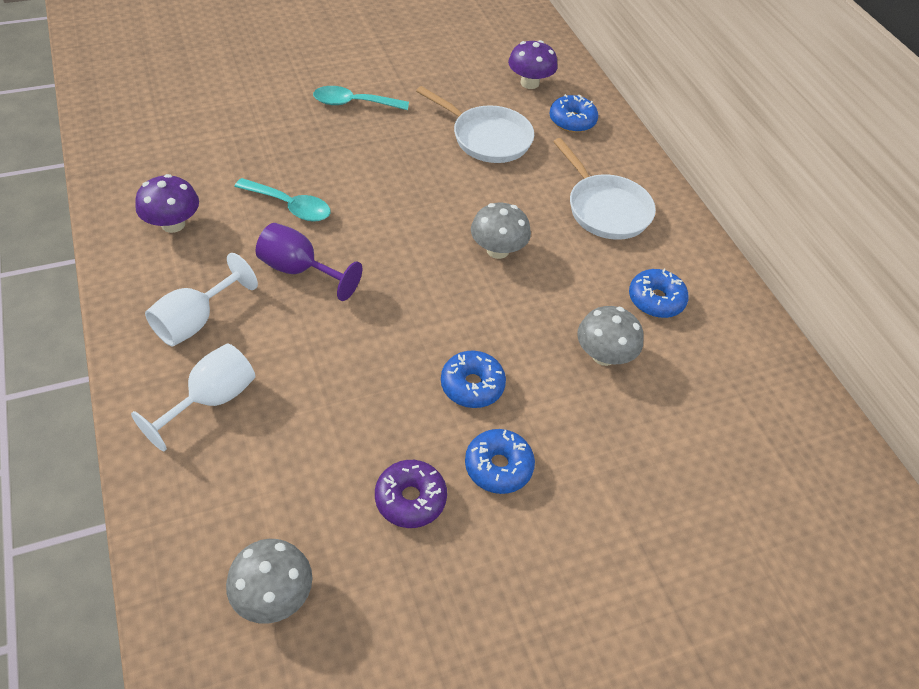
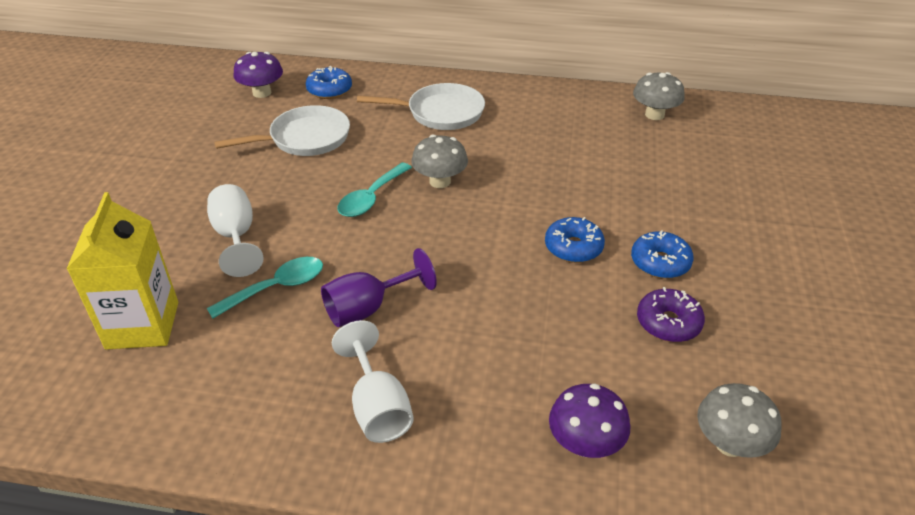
camera: 55 degrees left, 10 degrees down
white goblet [131,343,255,452] -> white goblet moved to [207,184,264,277]
purple mushroom [135,174,199,233] -> purple mushroom moved to [549,383,630,458]
turquoise spoon [313,86,409,110] -> turquoise spoon moved to [337,162,412,217]
grey mushroom [577,306,644,366] -> grey mushroom moved to [633,72,685,120]
blue donut [629,269,689,318] -> none
none -> yellow carton [67,192,178,349]

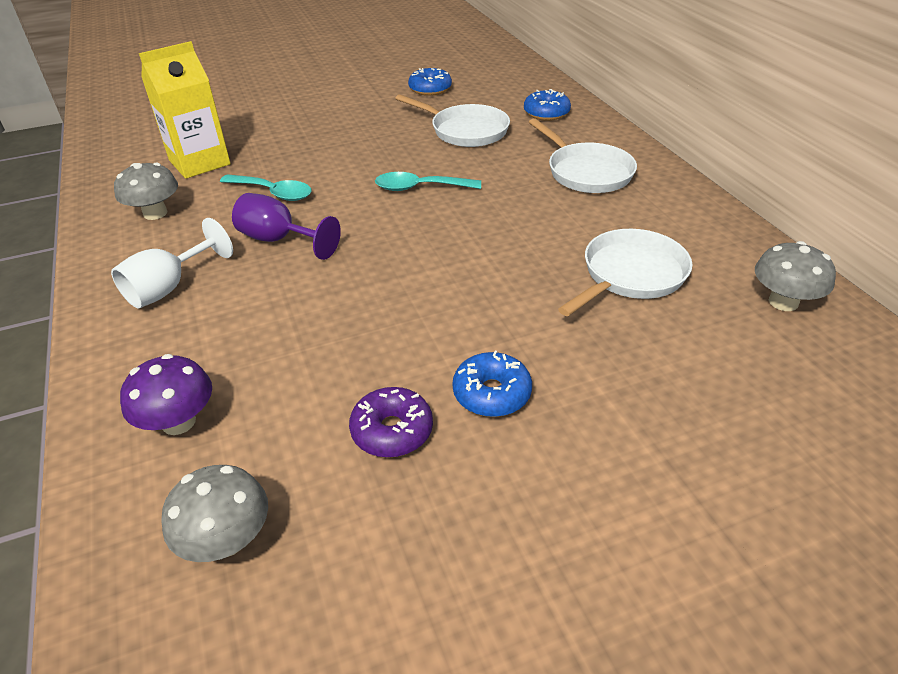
camera: 60 degrees right, 0 degrees up
white goblet [207,184,264,277] -> none
purple mushroom [233,52,283,98] -> none
grey mushroom [411,134,468,188] -> grey mushroom moved to [114,162,178,220]
blue donut [545,217,605,263] -> blue donut moved to [408,68,452,96]
none -> white pan [558,229,692,316]

